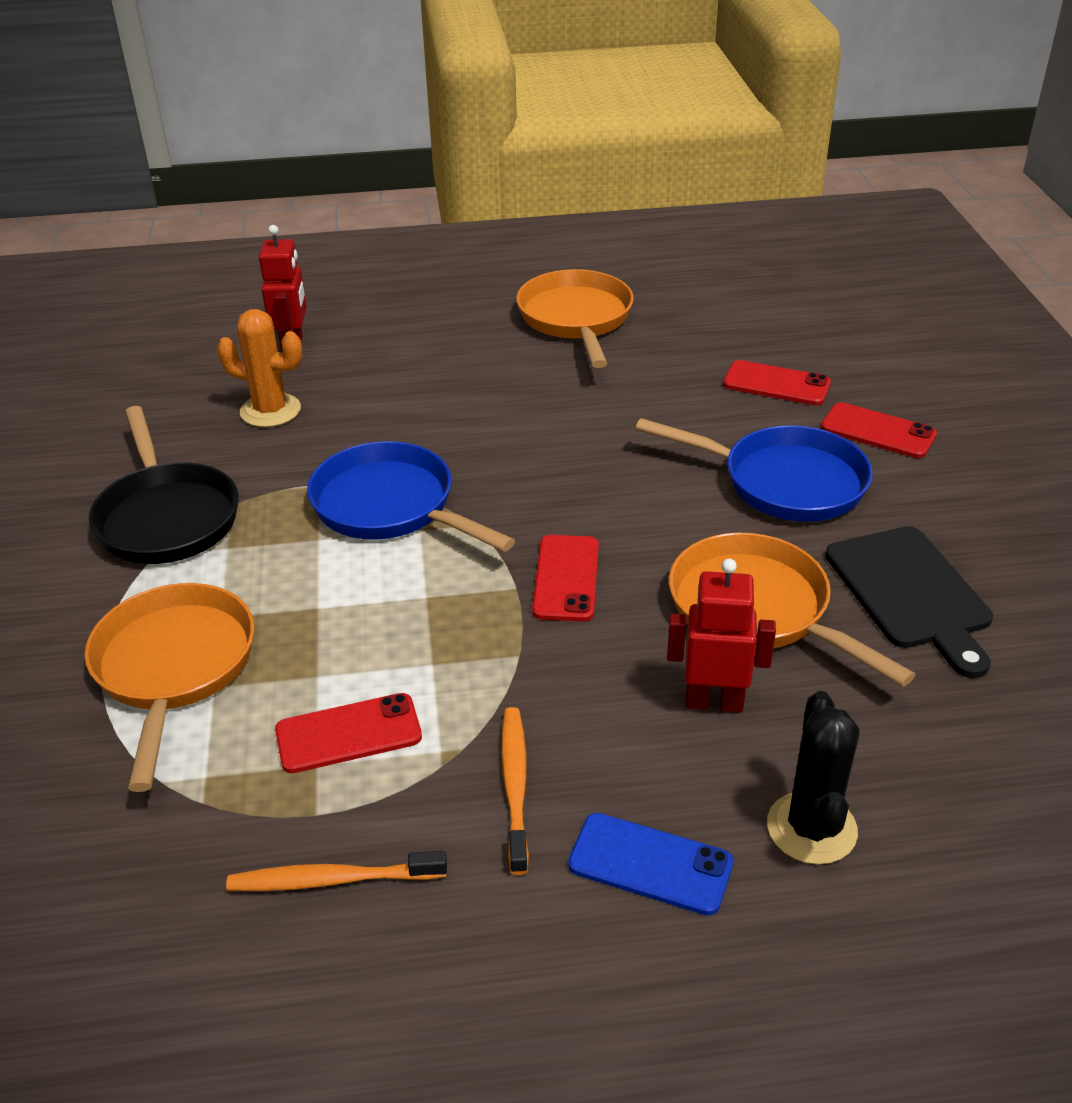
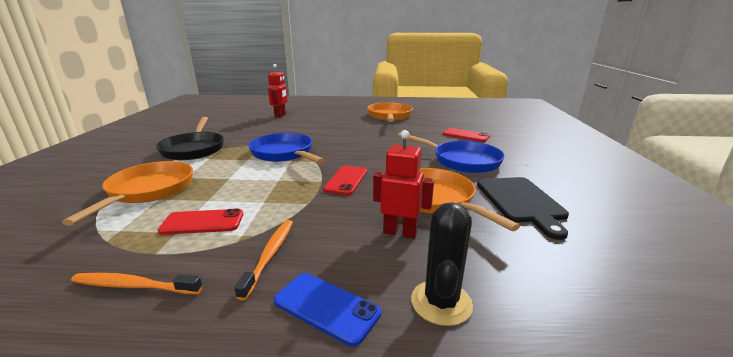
camera: 10 degrees right, 15 degrees down
orange cactus [217,309,302,427] -> none
red phone [821,402,937,458] -> none

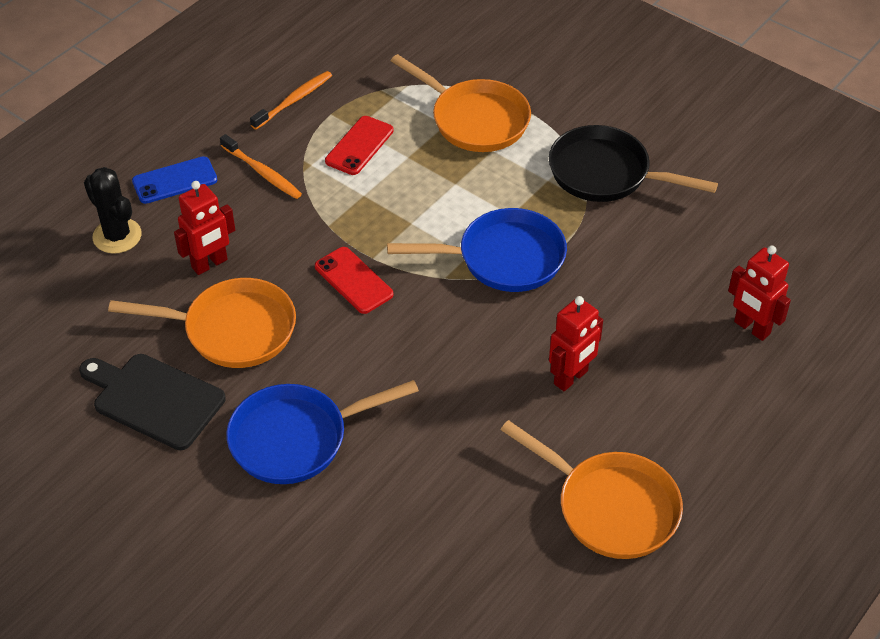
camera: 125 degrees right, 25 degrees up
red phone [443,128,490,142] -> none
none -> red robot [549,296,603,391]

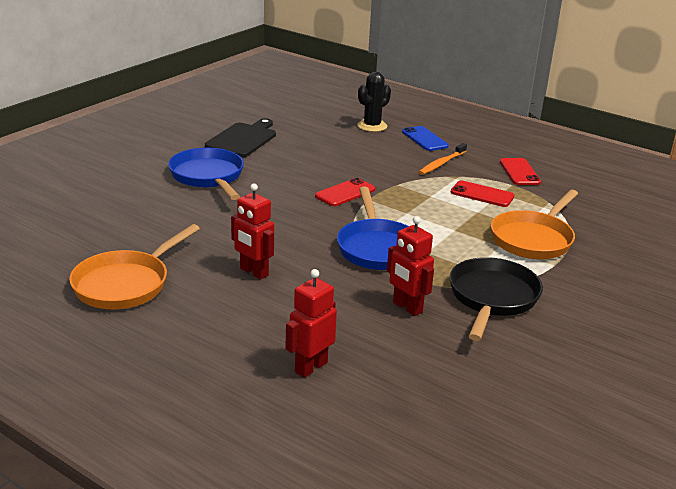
camera: 85 degrees right, 20 degrees down
orange pan [108,278,296,368] -> none
red robot [174,181,235,275] -> red robot moved to [387,216,434,316]
orange toothbrush [250,71,332,130] -> red phone [500,158,541,185]

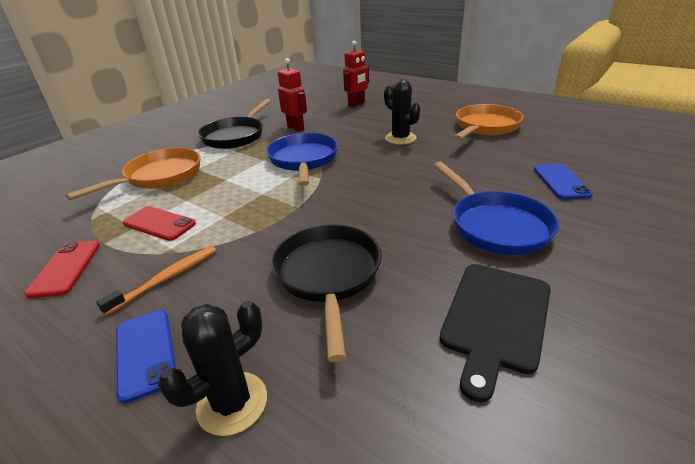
camera: 175 degrees left, 5 degrees up
red robot [231,184,274,280] -> black cactus [384,79,420,145]
red phone [315,178,375,206] -> none
none -> black pan [271,224,382,362]
none -> blue phone [534,164,593,200]

